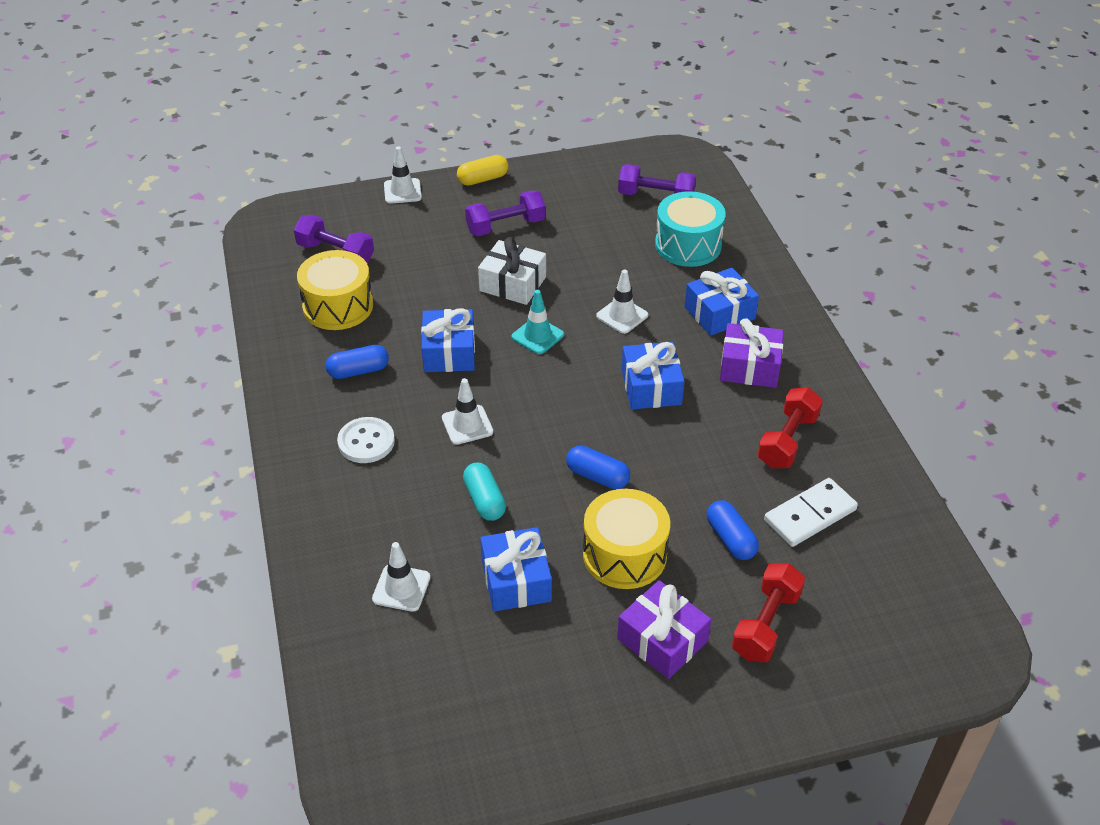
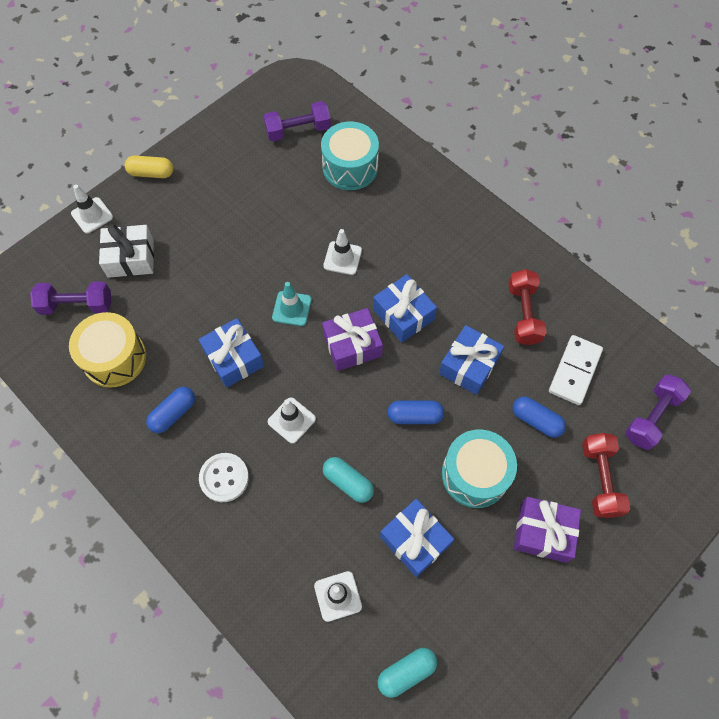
camera: 30 degrees left, 20 degrees up
yellow capsule [457,155,508,186] -> yellow capsule turned 60 degrees clockwise [124,156,173,178]
purple dumbbell [465,190,545,236] -> purple dumbbell moved to [625,374,691,450]
white gift [478,237,546,305] -> white gift moved to [99,224,154,278]
yellow drum [583,489,670,589] -> turquoise drum [442,429,517,508]
blue gift [685,268,759,336] -> blue gift moved to [439,325,504,395]
purple gift [720,318,784,388] -> purple gift moved to [322,308,383,371]
none -> turquoise capsule [378,648,437,698]

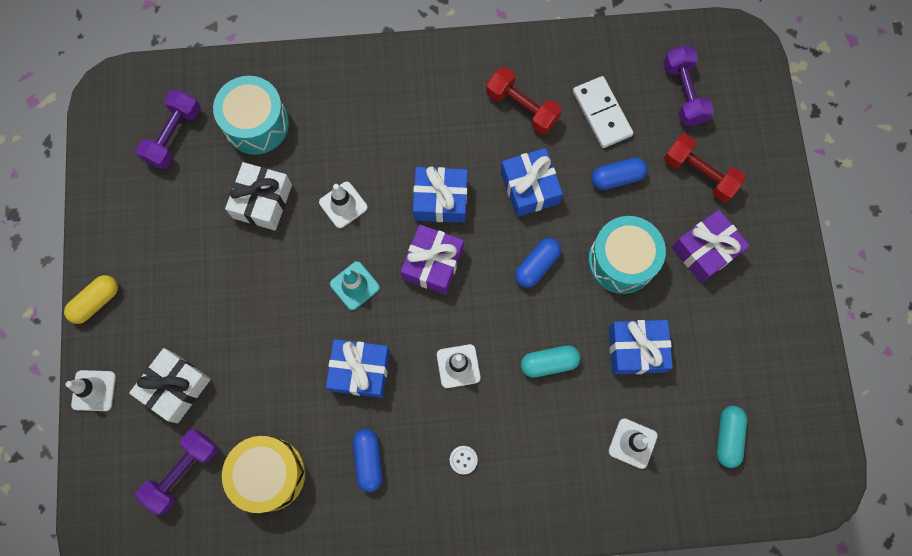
camera: 50 degrees left, 10 degrees up
white button [199,453,249,502] -> white button [450,446,478,475], size x0.54
none -> white gift [225,162,292,230]

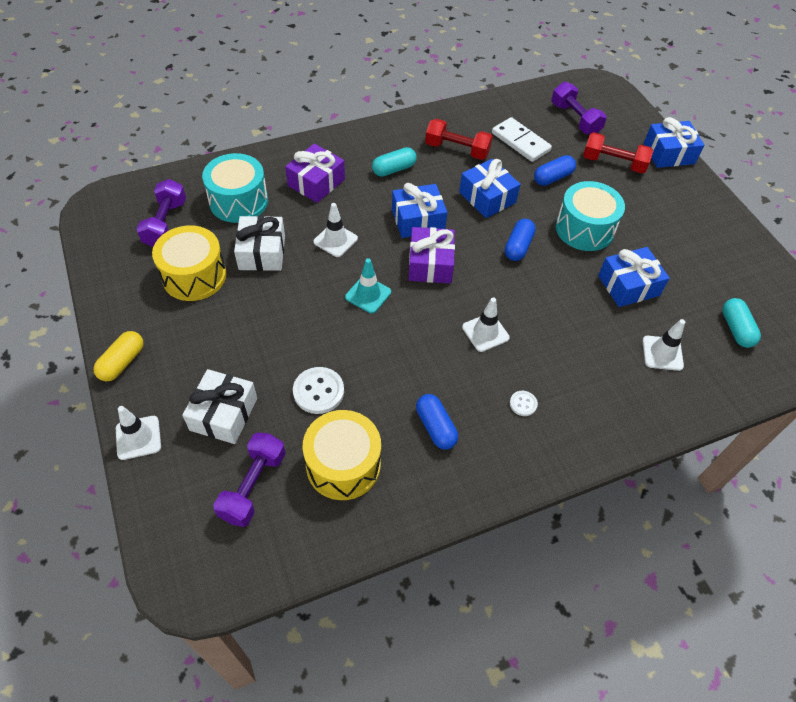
camera: 20 degrees left, 20 degrees down
blue gift [326,339,390,398] -> blue gift moved to [644,117,704,168]
turquoise capsule [521,345,580,378] -> turquoise capsule moved to [372,147,417,177]
purple gift [672,210,750,283] -> purple gift moved to [285,144,345,203]
none -> yellow drum [152,225,226,301]
none -> white button [293,367,344,414]

